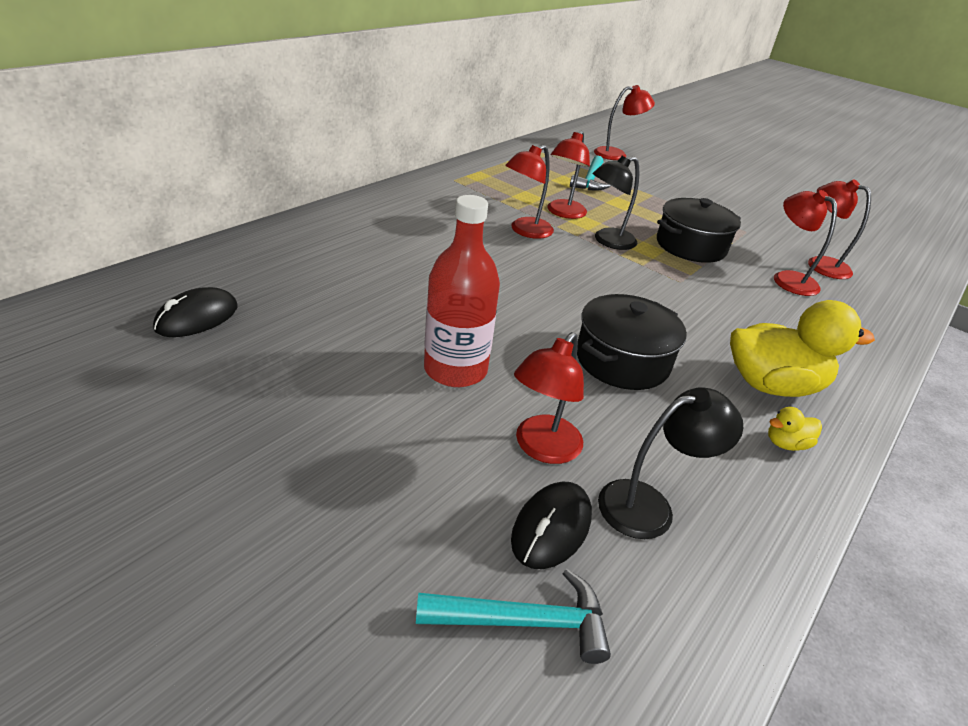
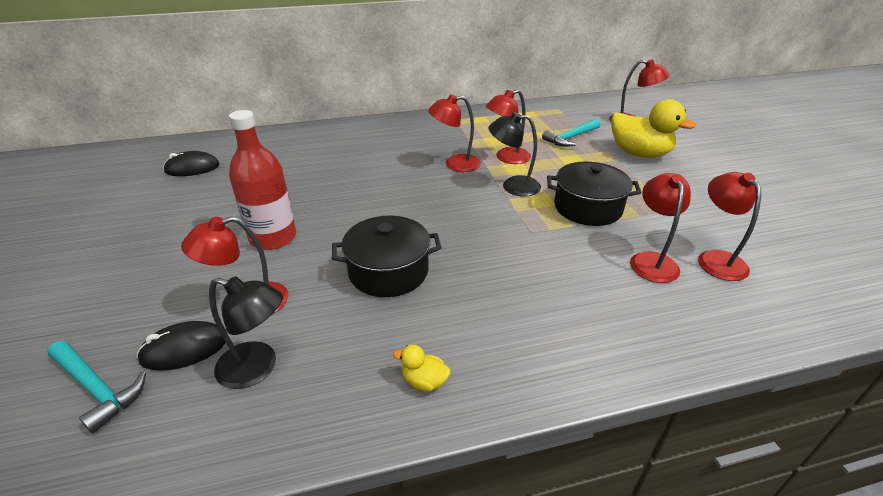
camera: 40 degrees right, 0 degrees up
yellow duck [730,300,875,397] -> yellow duck moved to [611,99,696,158]

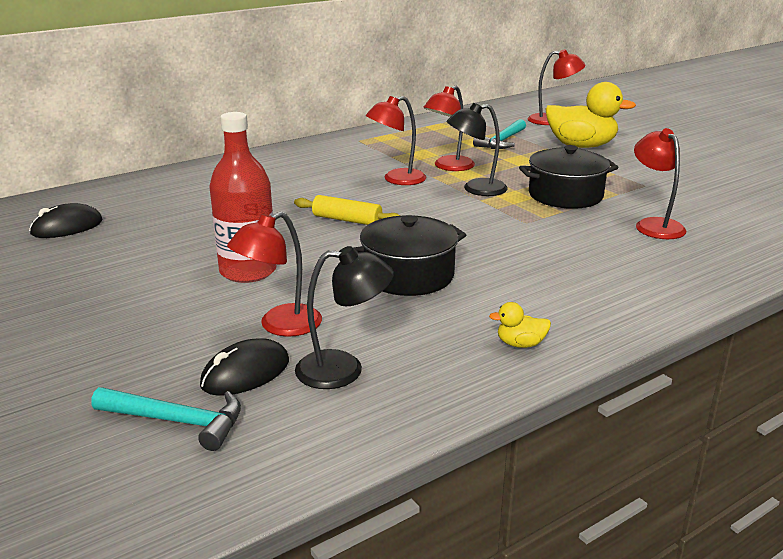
camera: 20 degrees left, 10 degrees down
red lamp [698,172,761,281] -> none
none -> yellow rolling pin [294,195,400,225]

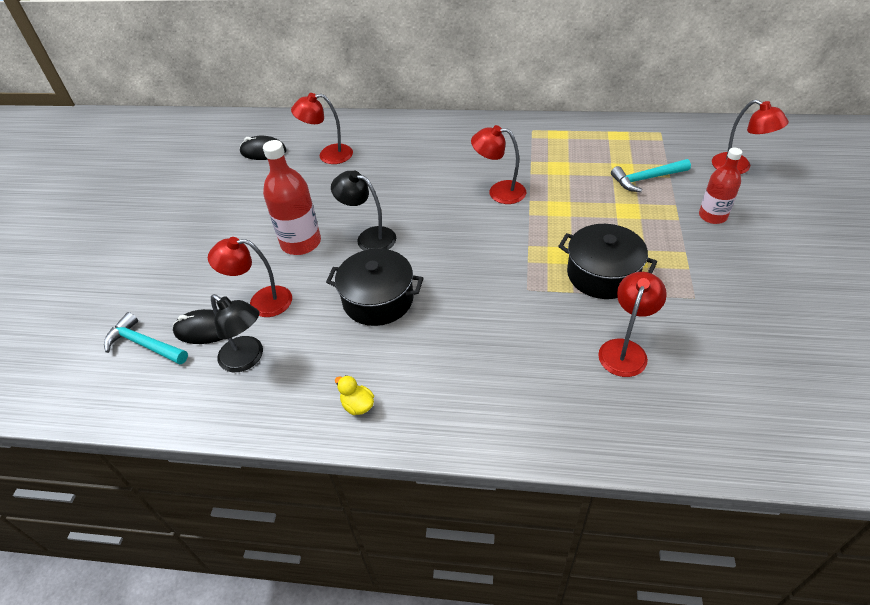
camera: 45 degrees right, 20 degrees up
turquoise hammer [91,387,241,451] -> turquoise hammer turned 150 degrees clockwise [104,312,188,364]
yellow rolling pin [294,195,400,225] -> none
red lamp [423,86,475,171] -> red lamp moved to [291,93,353,164]
black lamp [447,103,508,196] -> black lamp moved to [331,170,396,251]
yellow duck [545,82,636,148] -> red bottle [699,148,742,224]

